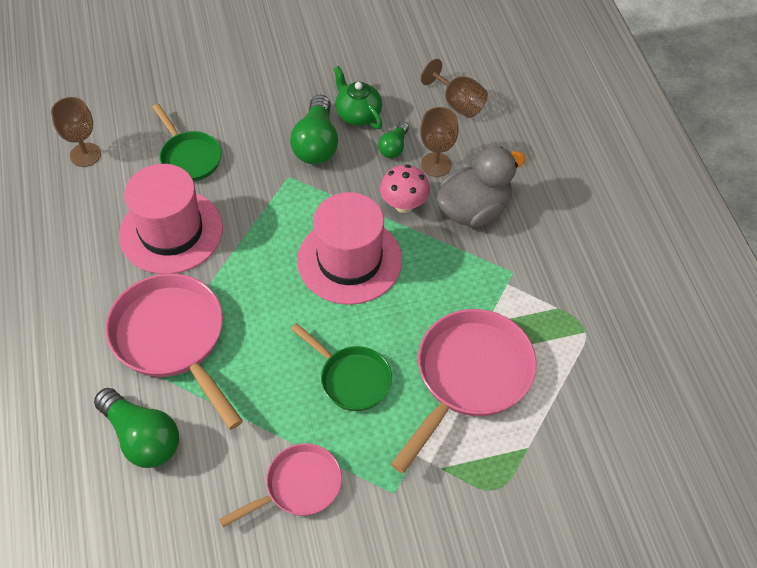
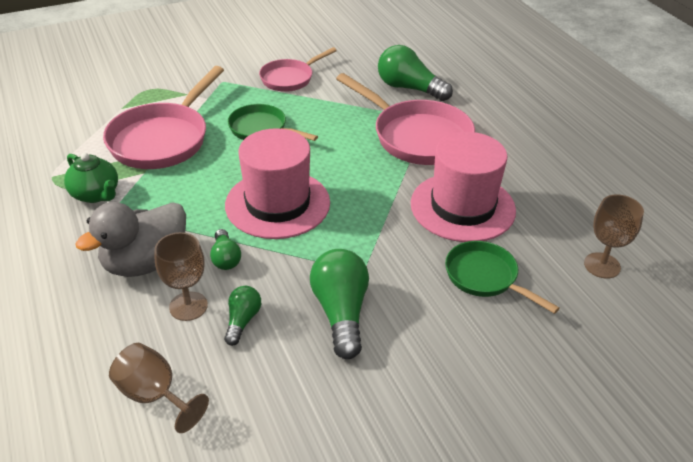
camera: 170 degrees right, 15 degrees down
green teapot [333,66,382,129] -> green teapot moved to [64,153,118,203]
pink mushroom [380,164,430,213] -> green light bulb [210,229,241,270]

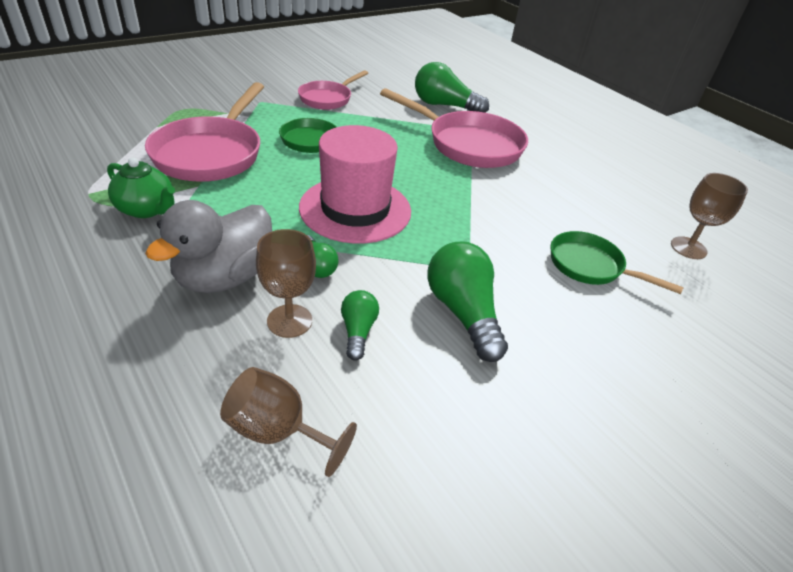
camera: 15 degrees left, 0 degrees up
pink hat [411,132,516,242] -> none

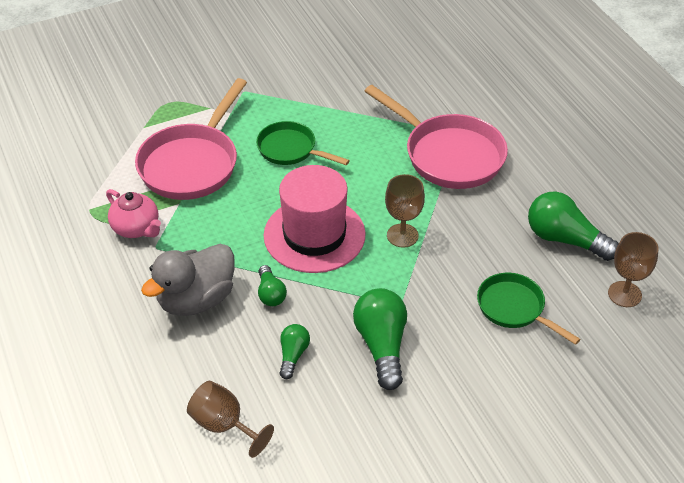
camera: 15 degrees right, 5 degrees up
green teapot [107,157,175,218] -> pink teapot [106,189,161,238]
brown goblet [256,229,316,338] -> brown goblet moved to [385,174,425,248]
pink pan [298,70,368,110] -> none
green light bulb [415,62,489,113] -> green light bulb moved to [528,191,619,261]

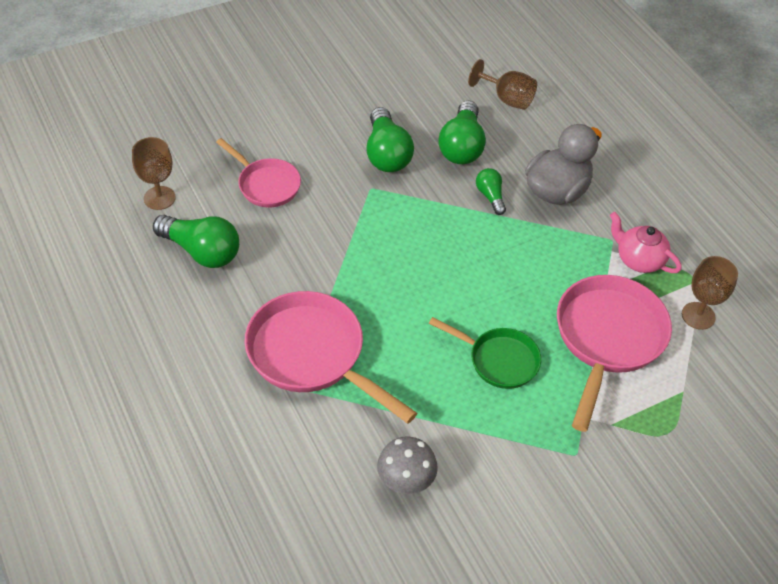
camera: 175 degrees right, 5 degrees up
pink hat [264,165,366,273] -> none
green light bulb [280,324,310,379] -> green light bulb [439,101,486,164], size x1.83
brown goblet [385,174,425,248] -> brown goblet moved to [682,256,738,330]
green pan [477,273,580,345] -> pink pan [216,138,301,207]
none -> grey mushroom [377,437,438,494]

